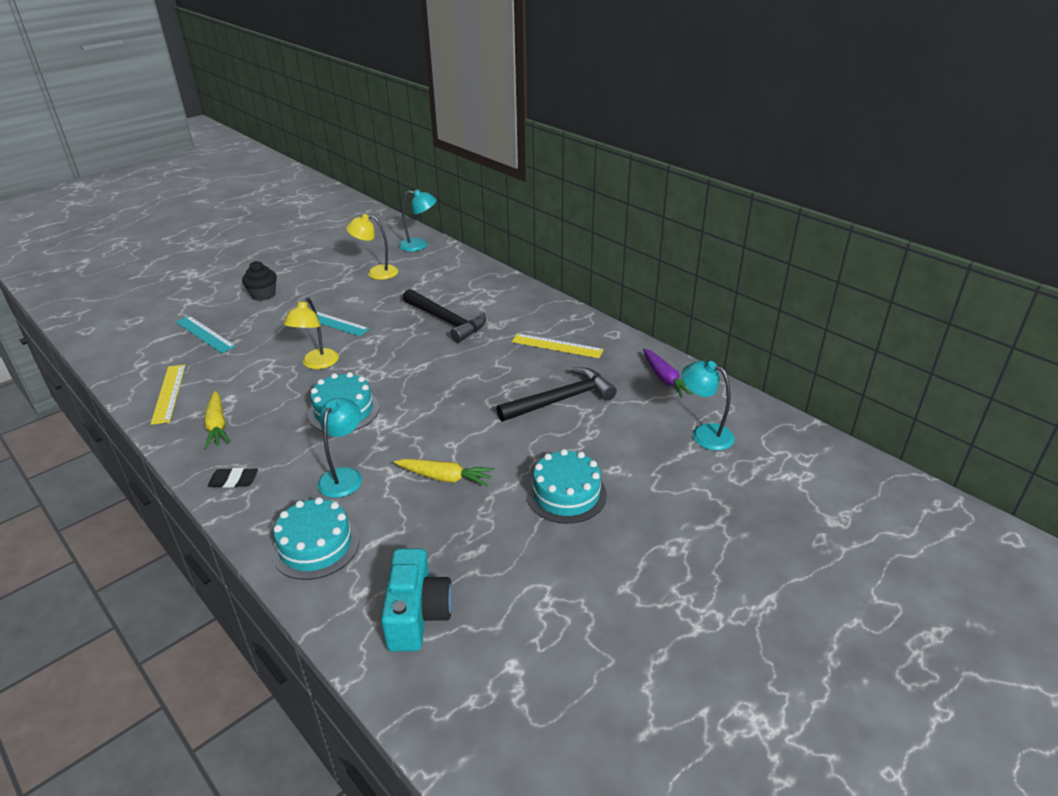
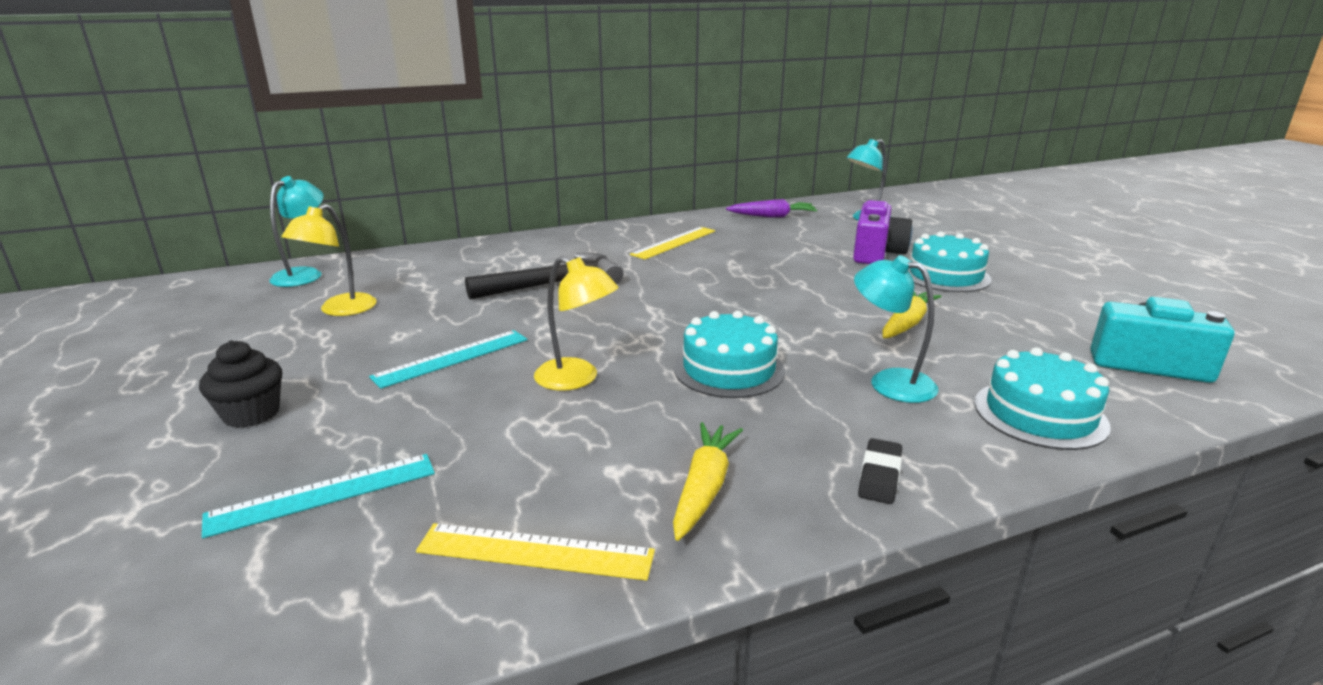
camera: 70 degrees left, 10 degrees down
yellow carrot [205,391,231,449] -> yellow carrot turned 75 degrees counterclockwise [673,422,743,541]
black hammer [496,368,617,422] -> none
none -> purple camera [853,200,913,264]

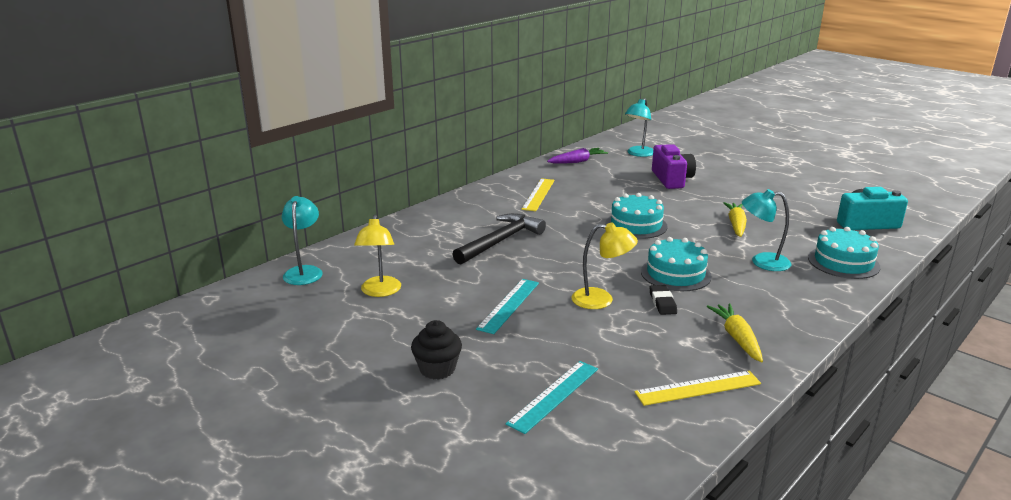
camera: 25 degrees left, 0 degrees up
black eraser [858,438,902,504] -> black eraser moved to [649,285,677,315]
turquoise cake [908,232,992,292] -> turquoise cake moved to [606,193,668,239]

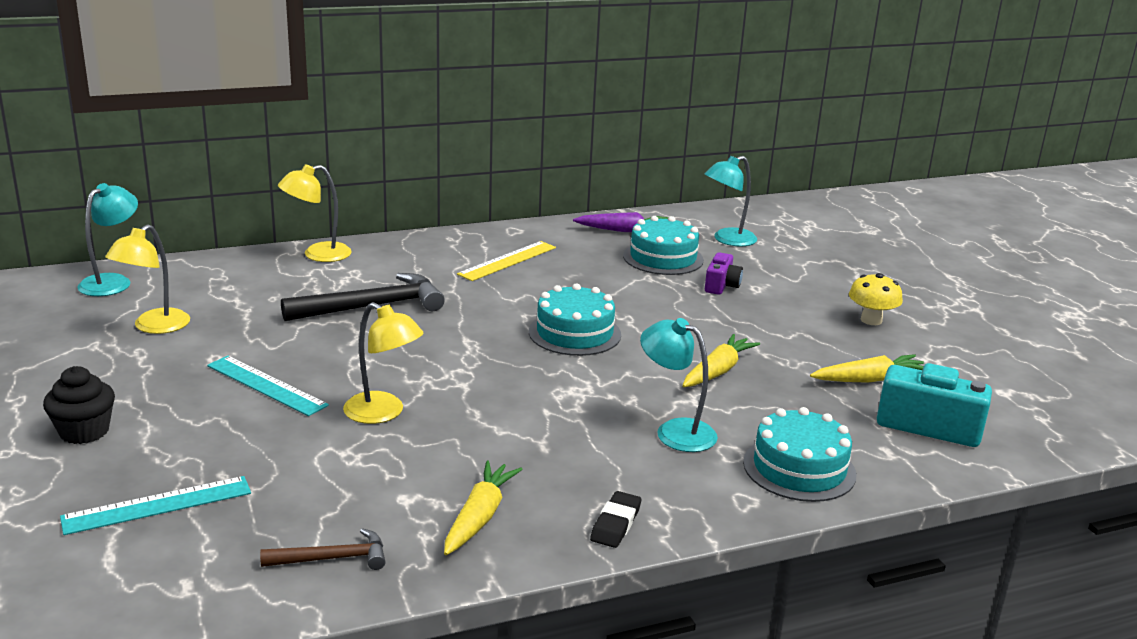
camera: 25 degrees right, 0 degrees up
turquoise ruler [476,279,539,334] -> turquoise ruler turned 75 degrees clockwise [207,356,329,416]
yellow ruler [634,371,761,406] -> brown hammer [260,528,385,570]
turquoise cake [641,237,712,291] -> turquoise cake moved to [623,216,704,275]
black eraser [649,285,677,315] -> black eraser moved to [590,491,641,548]
purple camera [652,144,696,189] -> purple camera [705,252,743,295], size x0.58
none -> yellow lamp [278,164,352,262]
none -> yellow carrot [810,354,924,383]
none -> yellow mushroom [849,273,903,325]

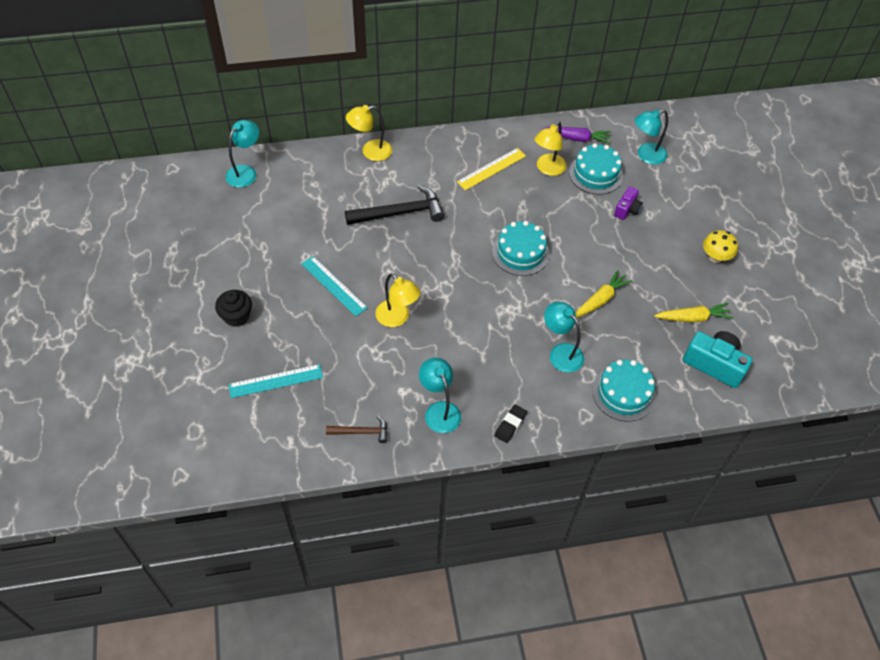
camera: 10 degrees right, 30 degrees up
yellow lamp [105,224,190,334] -> yellow lamp moved to [534,121,567,176]
yellow carrot [444,461,522,555] -> turquoise lamp [419,358,461,433]

